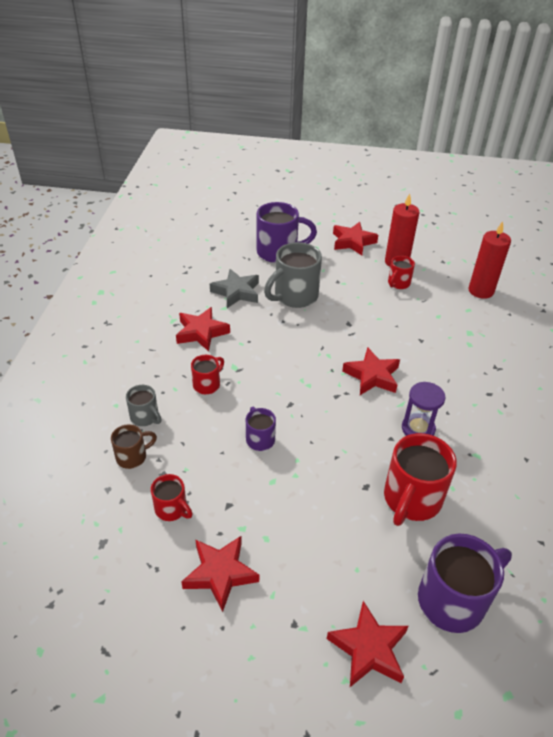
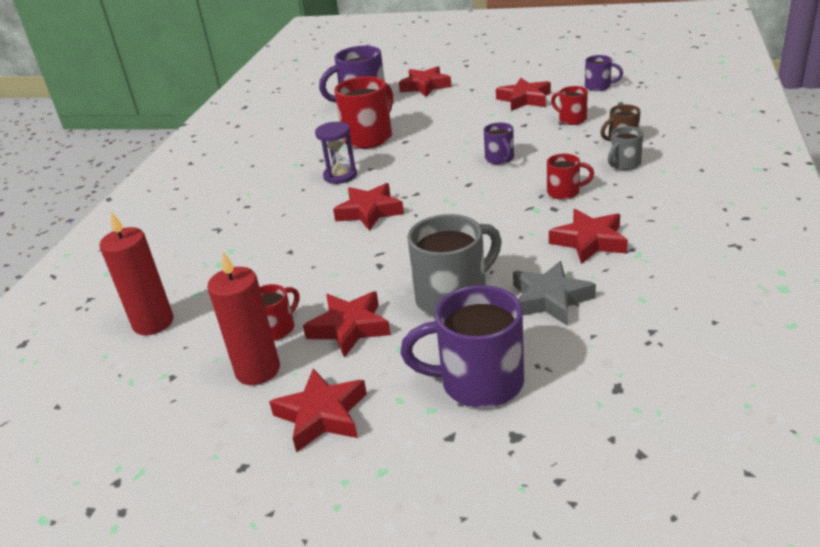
camera: 170 degrees left, 10 degrees down
grey mug [126,385,161,426] -> grey mug turned 90 degrees counterclockwise [608,126,643,170]
red mug [191,355,224,394] -> red mug turned 135 degrees counterclockwise [547,154,594,200]
none -> red star [303,291,391,358]
none -> purple mug [585,55,623,91]

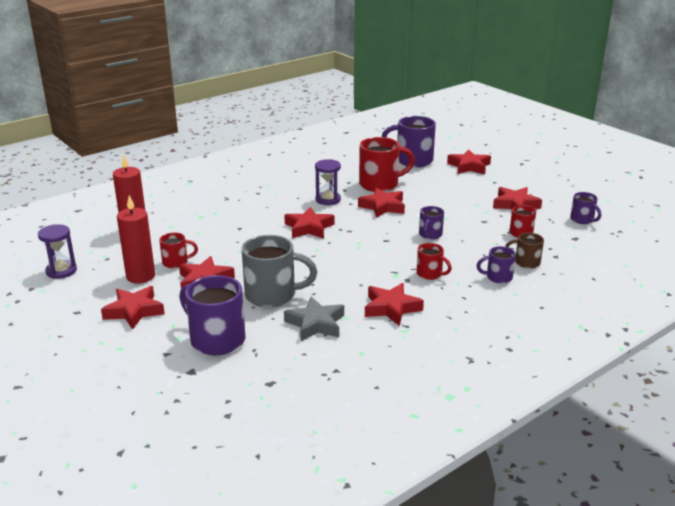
camera: 35 degrees right, 5 degrees down
grey mug [608,126,643,170] -> purple mug [476,246,516,284]
none -> purple hourglass [38,224,77,279]
none -> red star [358,188,405,218]

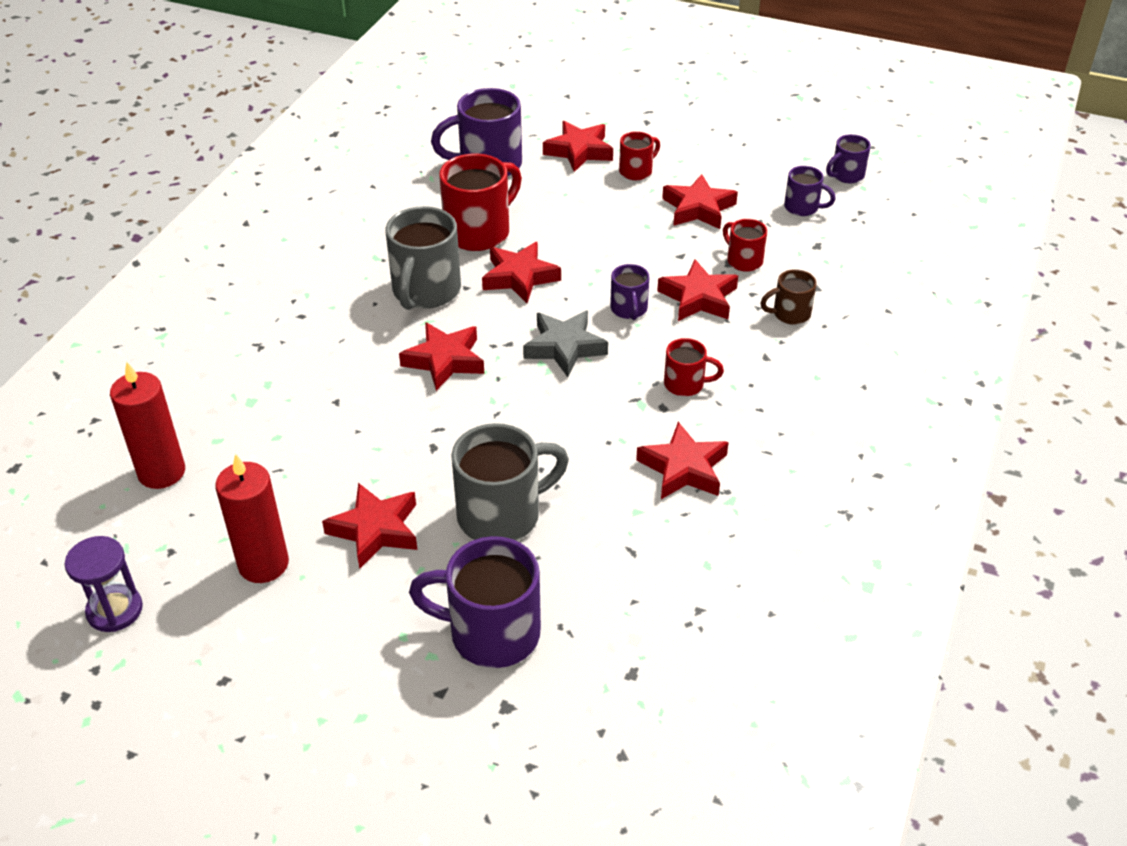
camera: 30 degrees left, 15 degrees up
red star [101,286,165,330] -> red star moved to [657,259,738,321]
red mug [159,232,198,268] -> red mug moved to [619,131,660,180]
grey star [284,296,344,341] -> grey star moved to [523,310,608,377]
purple hourglass [315,159,341,205] -> grey mug [386,206,461,310]
purple mug [476,246,516,284] -> purple mug moved to [826,134,871,183]

